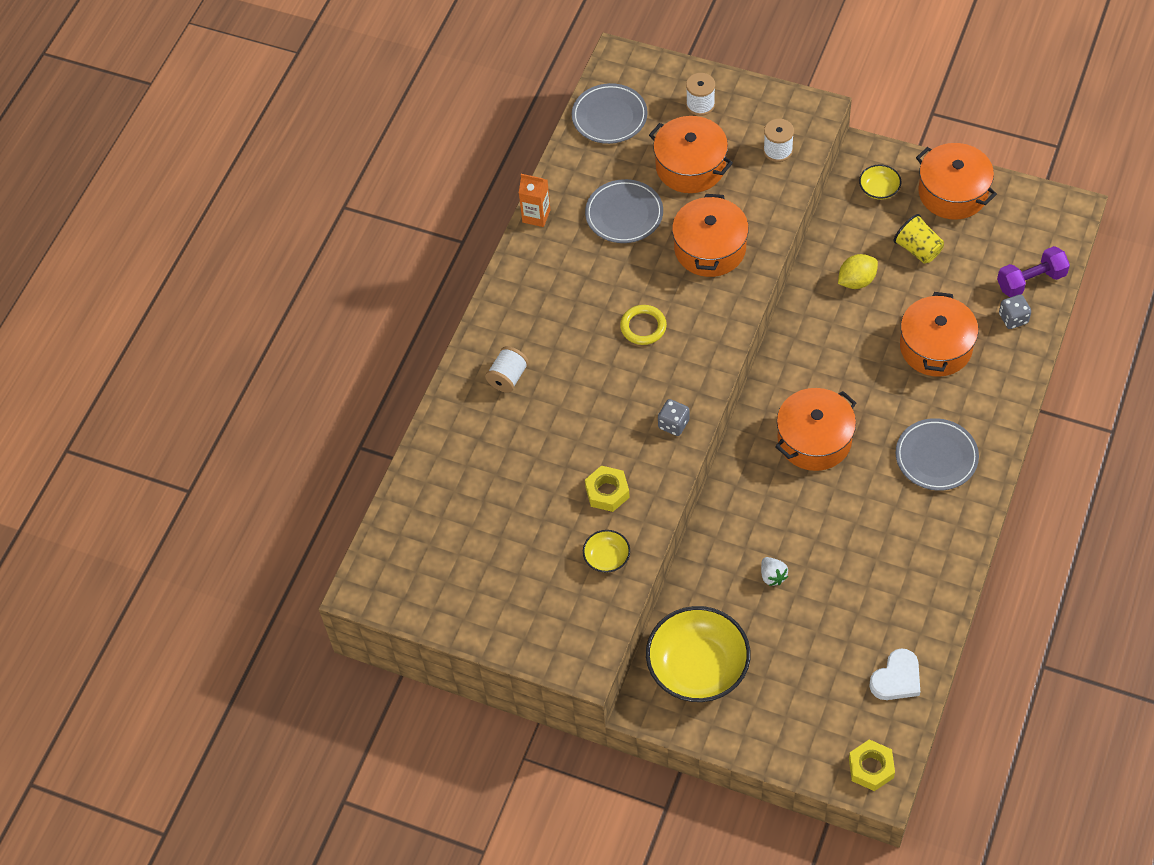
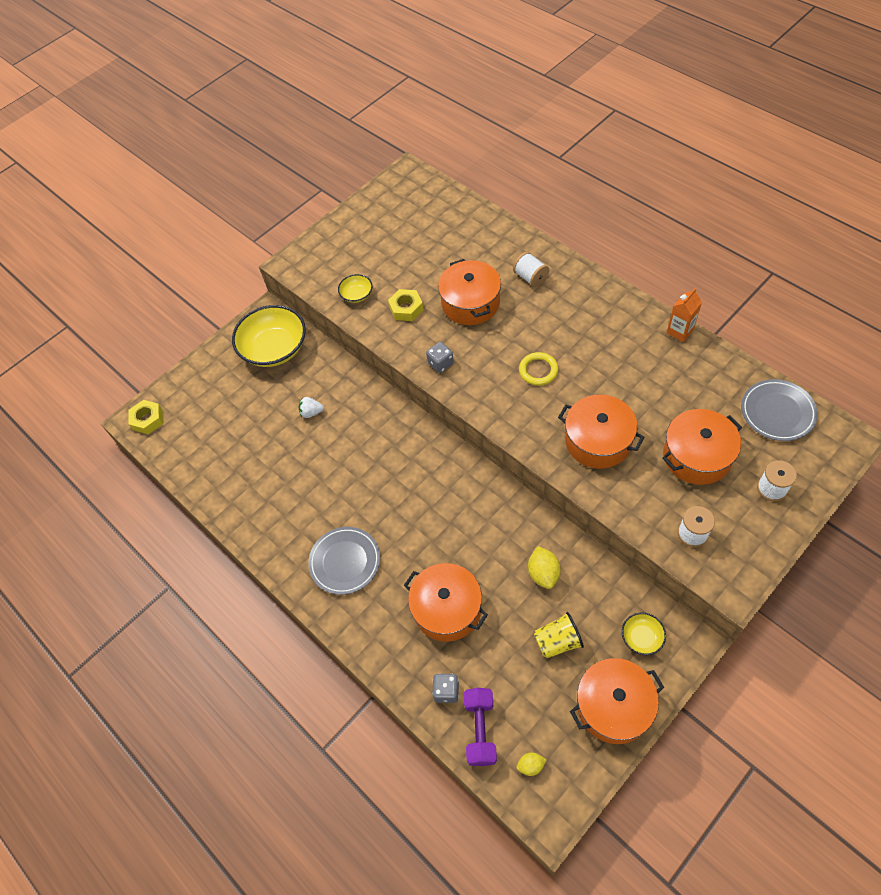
camera: 115 degrees right, 0 degrees up
grey plate [585,179,663,243] -> none
orange pot [775,388,856,471] -> orange pot moved to [438,259,501,325]
white heart [869,648,920,700] -> none
none -> yellow lemon [517,752,547,776]

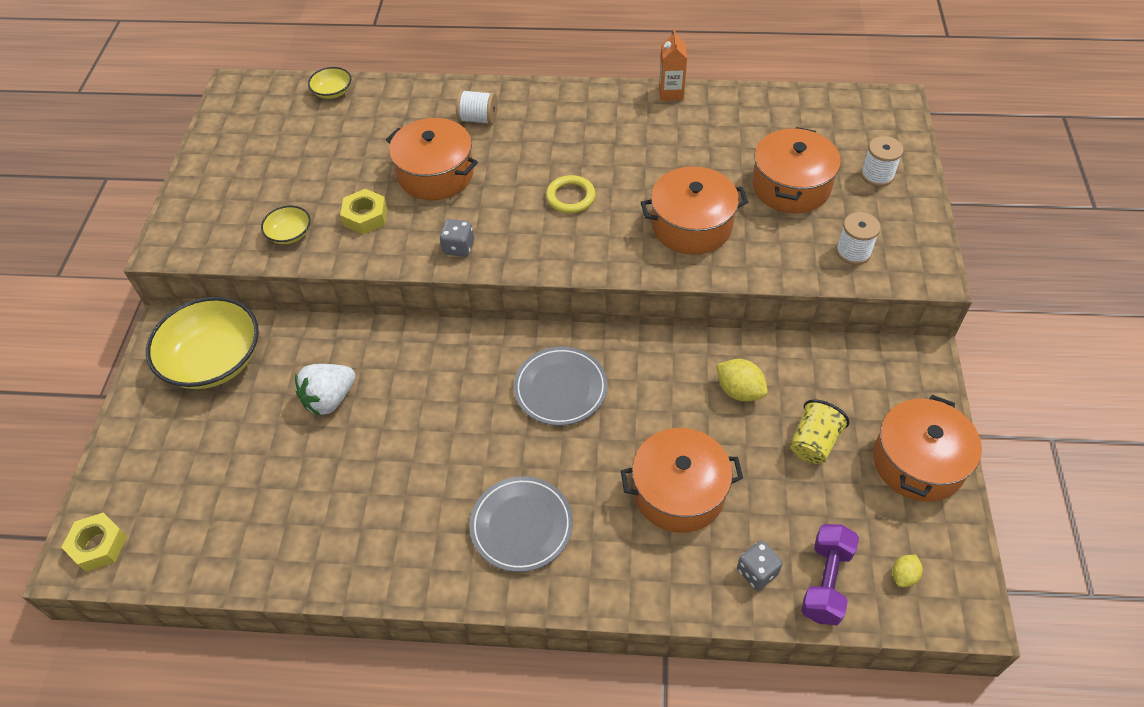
camera: 45 degrees left, 5 degrees down
white strawberry [299,397,324,418] -> white strawberry [295,364,356,416], size x1.70
purple dumbbell [464,688,497,766] -> purple dumbbell turned 60 degrees clockwise [801,524,859,625]
yellow bowl [622,613,666,655] -> yellow bowl moved to [308,67,351,99]
grey plate [741,379,818,441] -> grey plate moved to [514,346,608,426]

